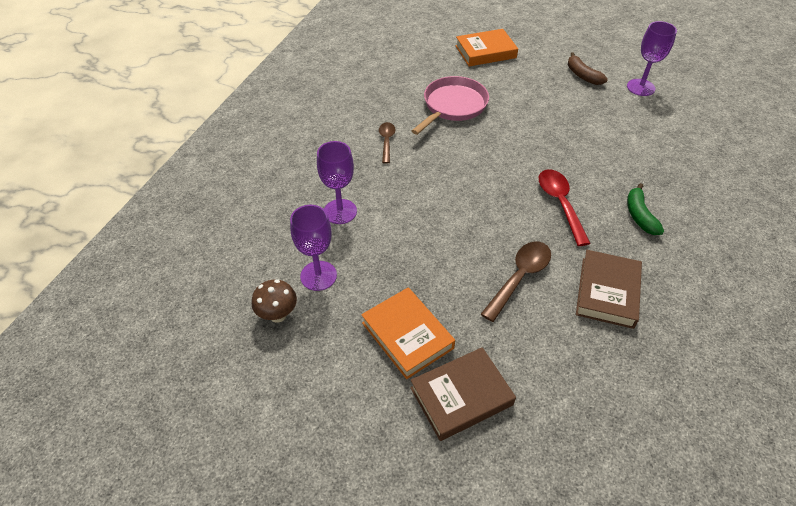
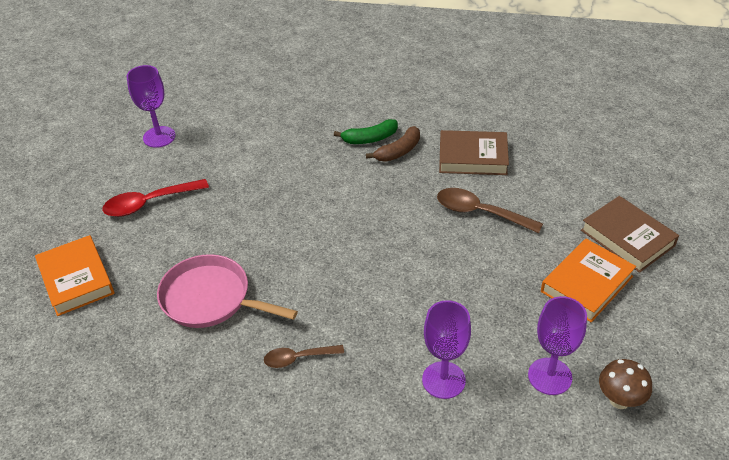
camera: 100 degrees left, 5 degrees down
red spoon [539,169,591,246] -> red spoon moved to [103,179,209,217]
brown banana [568,52,608,85] -> brown banana moved to [366,126,420,162]

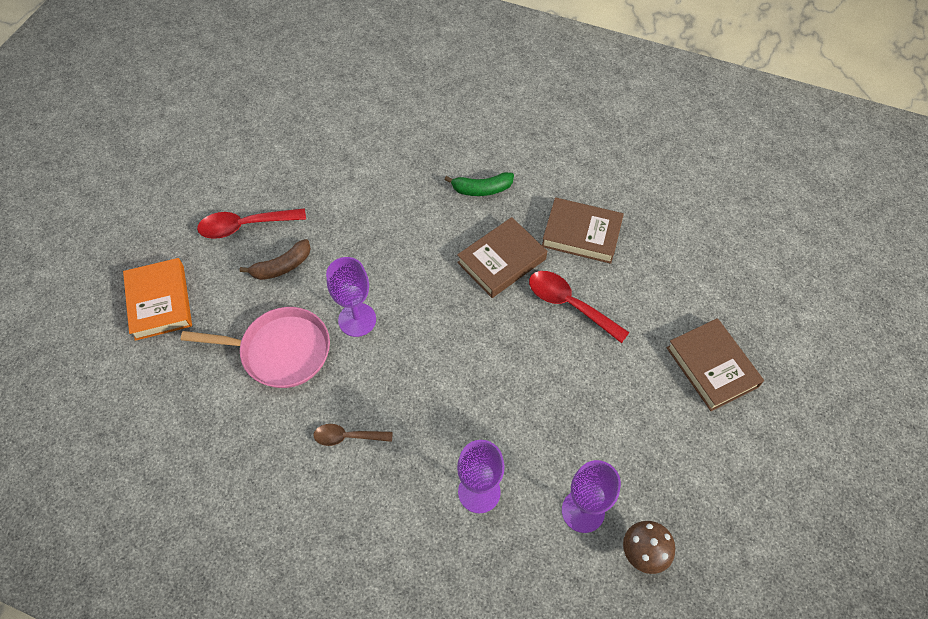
camera: 10 degrees right, 15 degrees up
purple goblet [127,65,176,148] -> purple goblet moved to [326,257,376,337]
pink pan [157,254,298,328] -> pink pan turned 150 degrees clockwise [181,307,330,388]
brown banana [366,126,420,162] -> brown banana moved to [240,239,311,280]
brown spoon [437,188,543,233] -> red spoon [529,271,630,343]
orange book [541,239,636,322] -> none
none -> brown book [457,217,547,298]

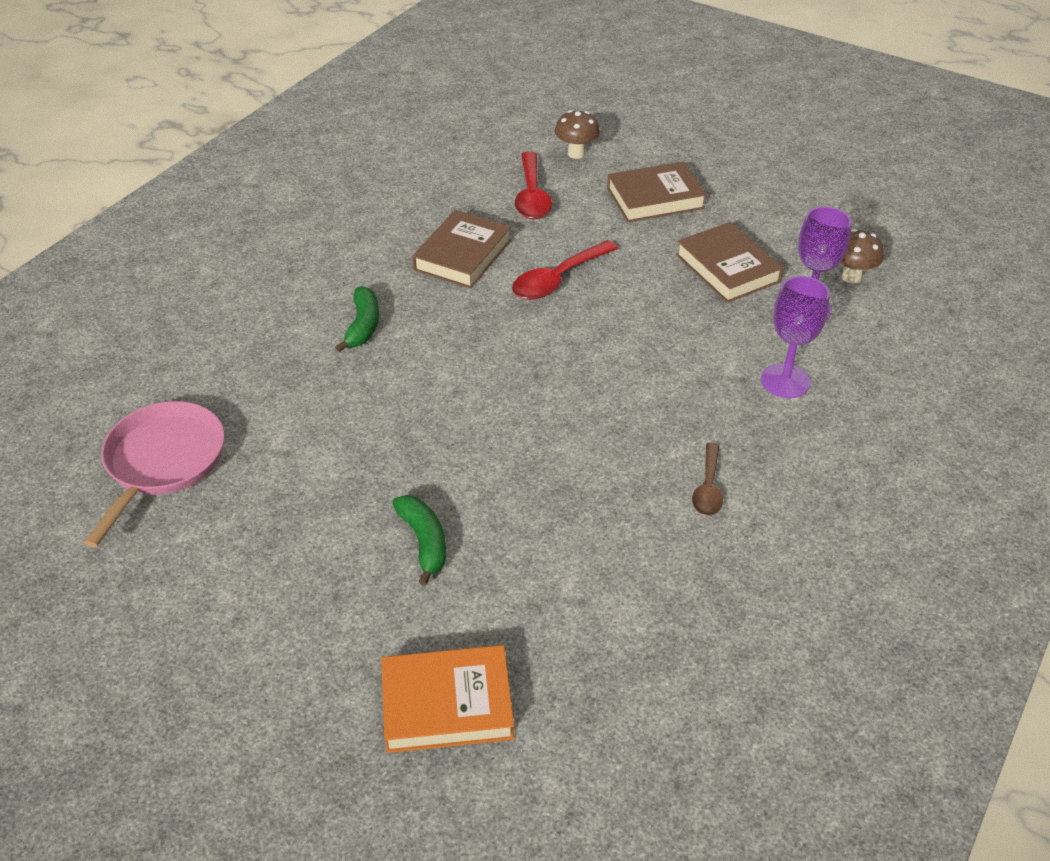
camera: 80 degrees left, 15 degrees down
pink pan [181,307,330,388] -> pink pan moved to [84,401,224,547]
red spoon [197,208,306,239] -> red spoon moved to [515,151,552,219]
brown banana [240,239,311,280] -> green banana [392,495,446,586]
purple goblet [326,257,376,337] -> none
brown book [457,217,547,298] -> brown book moved to [676,222,783,303]
none -> brown mushroom [555,110,600,159]

